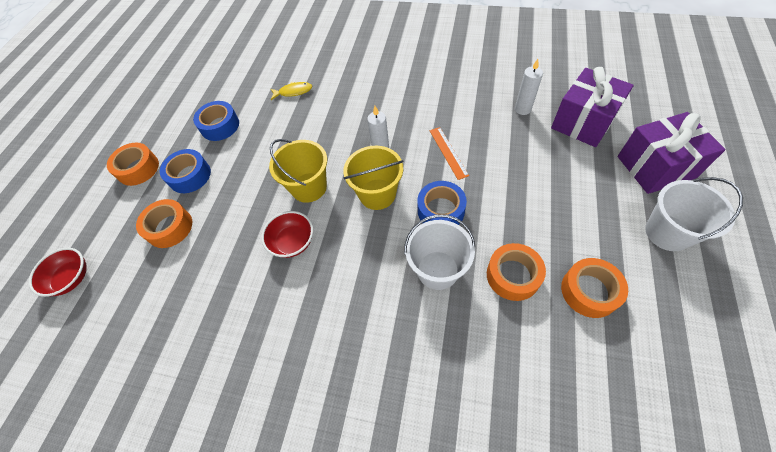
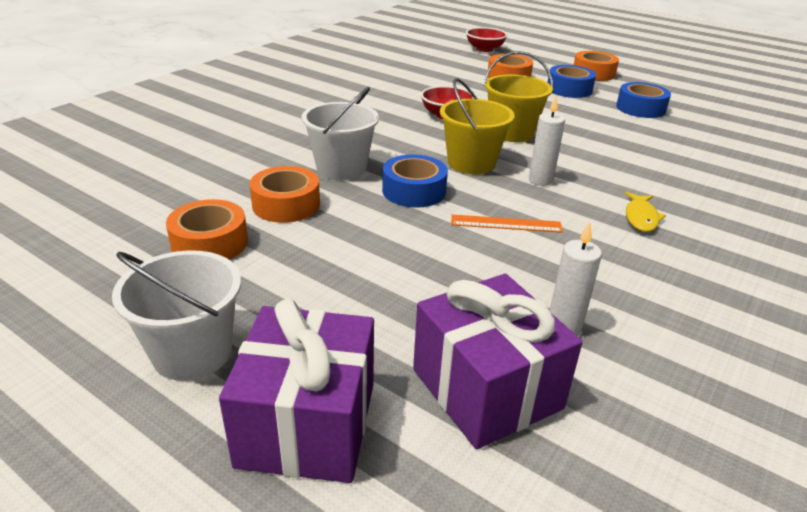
camera: 105 degrees right, 25 degrees down
yellow fish [271,82,312,100] -> yellow fish moved to [625,192,666,232]

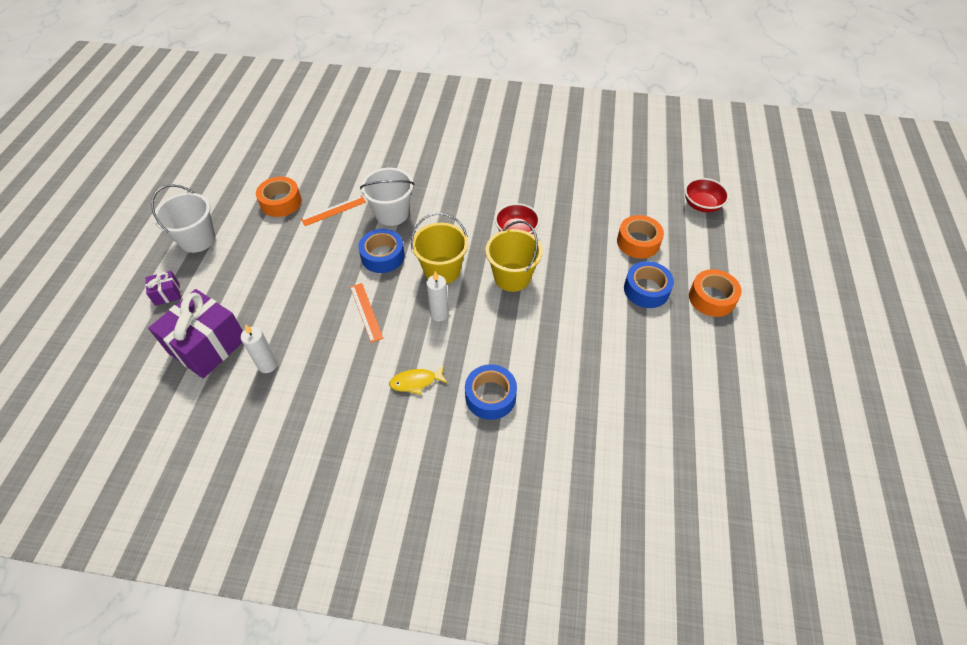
camera: 65 degrees right, 20 degrees up
purple gift [219,299,374,483] -> purple gift [146,271,181,306], size x0.46
orange tape [249,166,320,223] -> orange ruler [301,195,366,226]
blue tape [616,82,671,118] -> blue tape moved to [465,364,517,420]

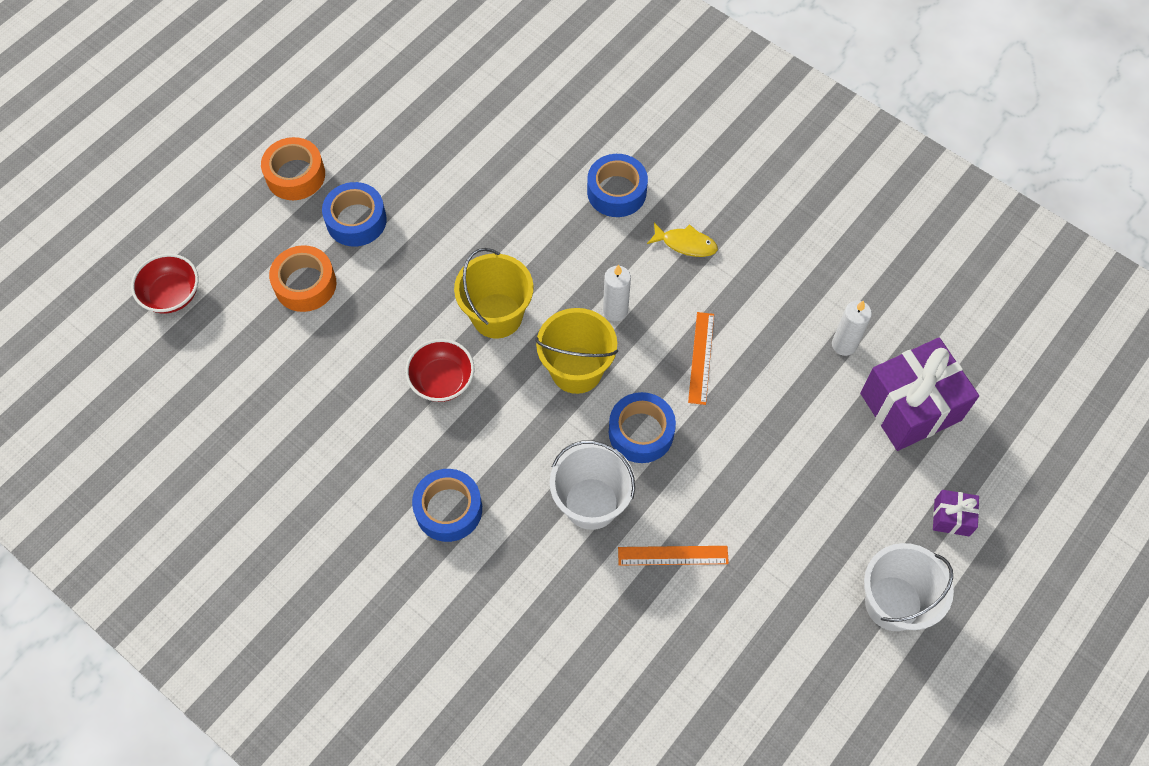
camera: 150 degrees left, 10 degrees up
orange tape [256,177,302,217] -> none
none -> blue tape [412,469,482,542]

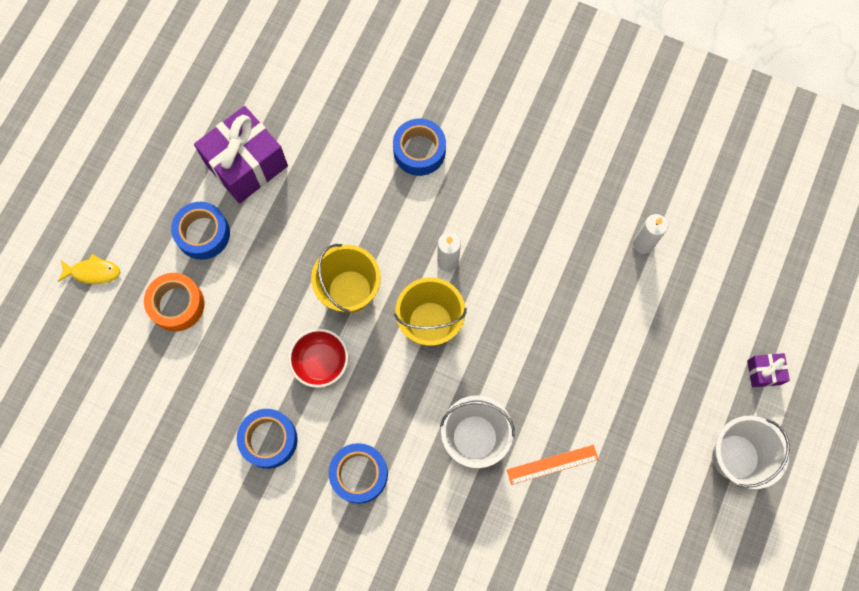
camera: 15 degrees left, 10 degrees up
red bowl [131,254,199,314] -> none
orange tape [261,137,325,200] -> none
blue tape [609,392,676,463] -> blue tape moved to [237,409,298,469]
yellow fish [647,223,718,257] -> yellow fish moved to [57,254,120,284]
orange ruler [688,312,714,405] -> none
purple gift [860,338,979,451] -> purple gift moved to [194,106,288,203]

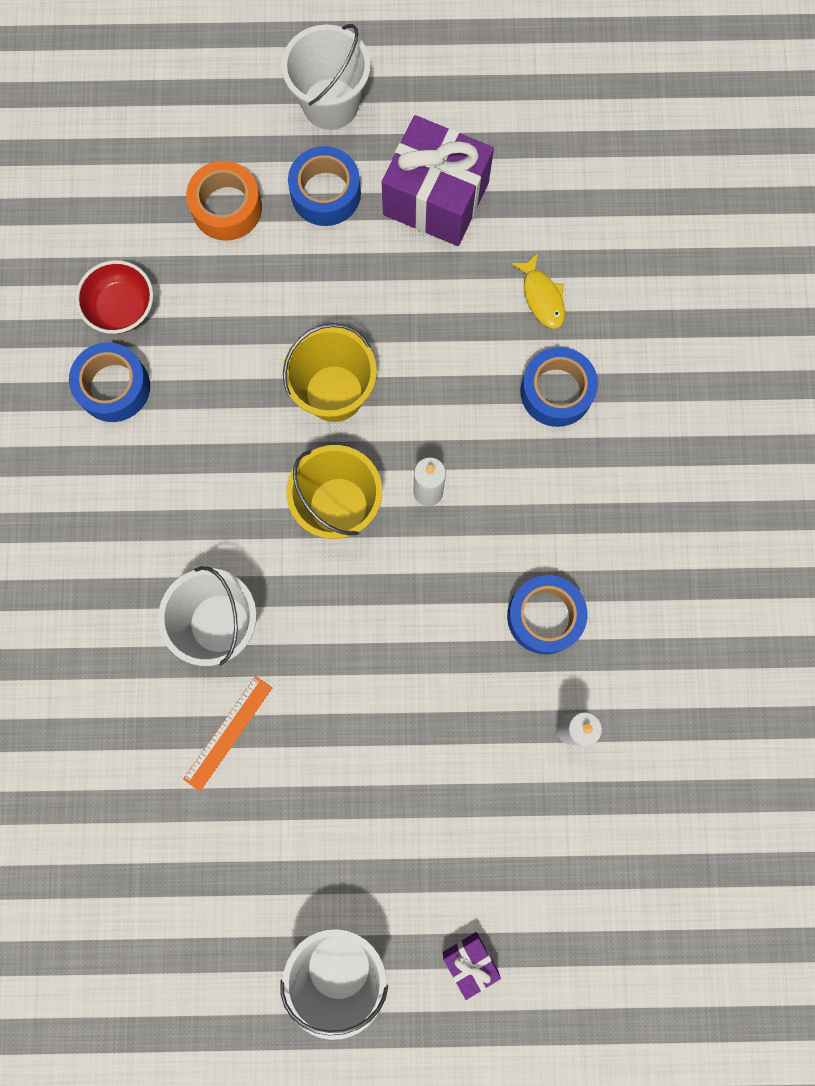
camera: 65 degrees right, 5 degrees up
yellow fish [57,254,120,284] -> yellow fish moved to [511,253,565,329]
red bowl [288,329,348,388] -> red bowl moved to [75,260,153,334]
blue tape [329,443,388,504] -> blue tape moved to [507,575,588,654]
orange ruler [507,445,599,485] -> orange ruler turned 75 degrees clockwise [183,676,272,791]
none -> white bucket [281,24,371,130]

